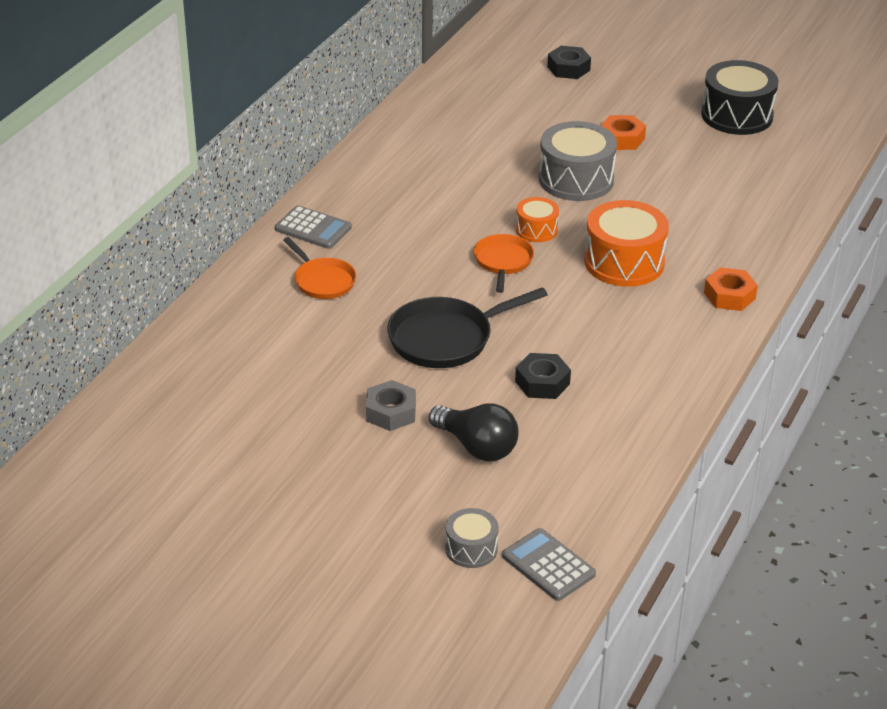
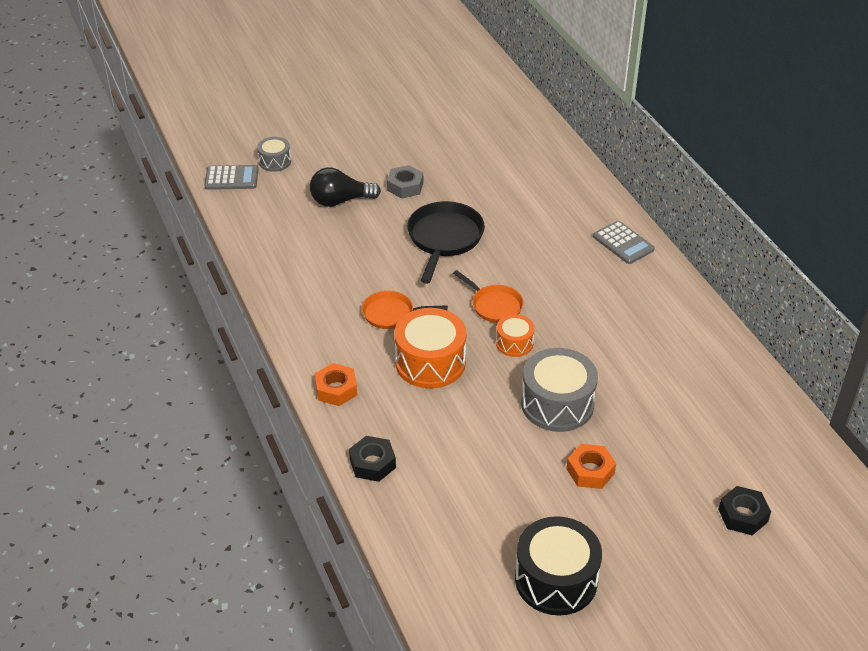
camera: 130 degrees right, 5 degrees up
grey calculator [275,205,352,249] -> grey calculator turned 105 degrees counterclockwise [593,221,655,264]
orange pan [283,237,356,299] -> orange pan moved to [362,291,448,329]
black nut [515,353,571,399] -> black nut moved to [349,436,396,482]

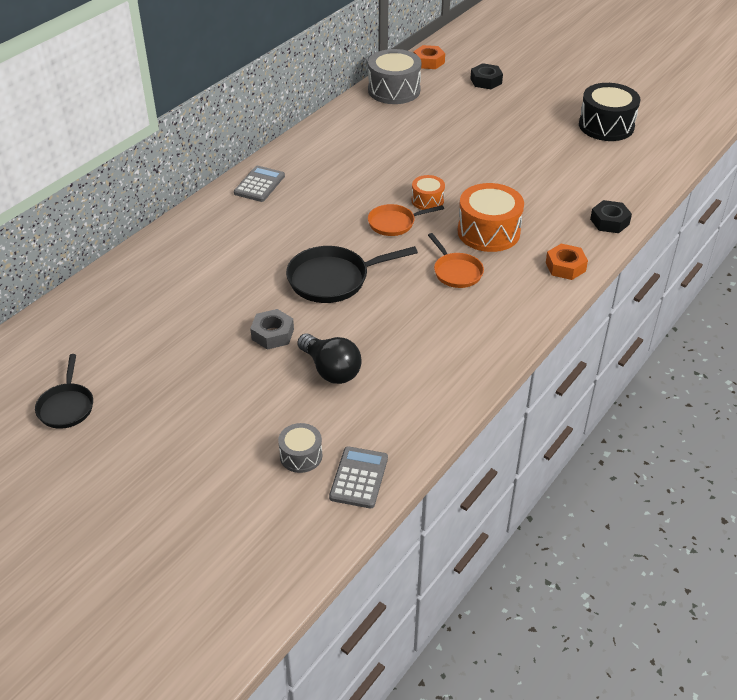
camera: 120 degrees left, 0 degrees up
grey calculator [205,165,258,190] -> grey calculator turned 45 degrees clockwise [329,446,388,508]
orange pan [453,270,524,323] -> orange pan turned 120 degrees counterclockwise [368,204,444,236]
grey drum [521,348,598,432] -> grey drum moved to [368,49,421,104]
orange nut [567,444,616,489] -> orange nut moved to [414,45,445,69]
none -> black pan [35,354,93,429]

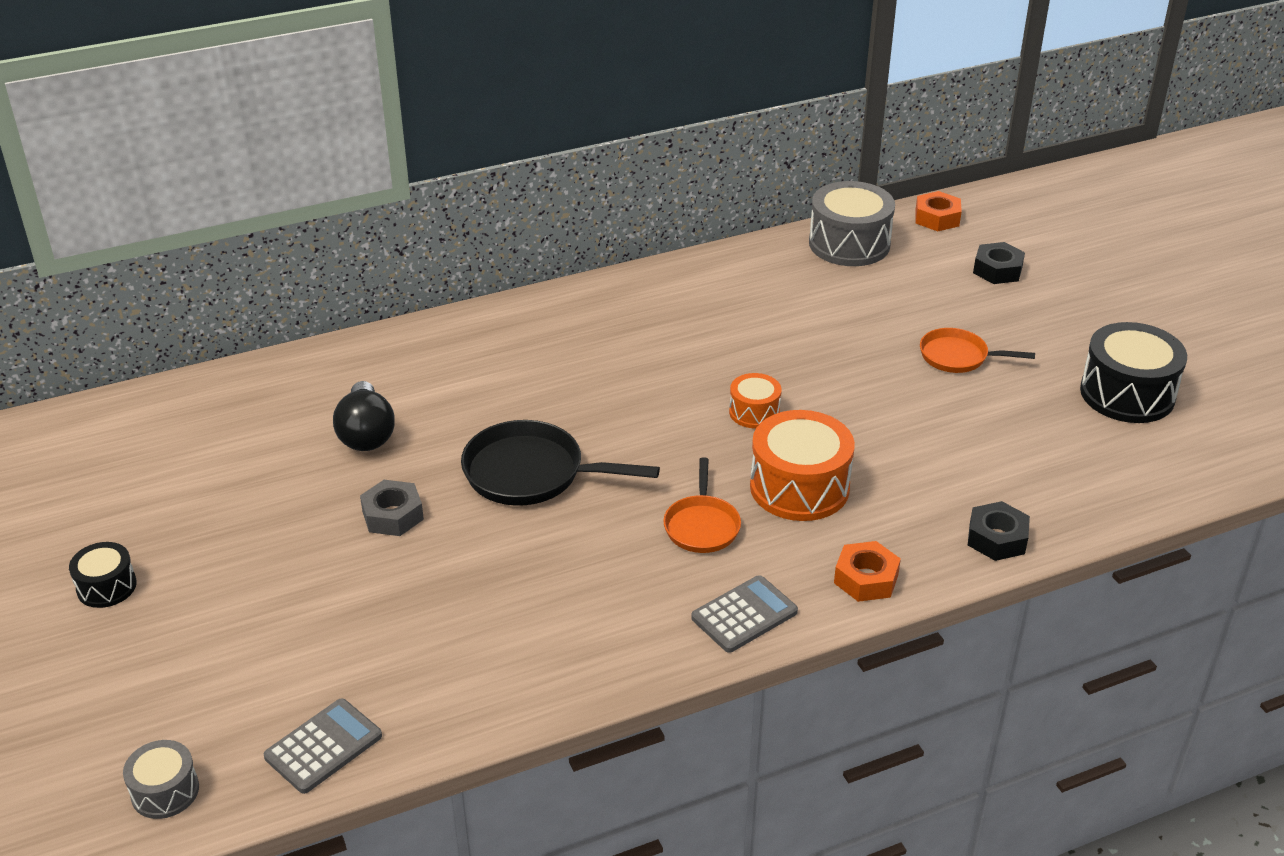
camera: 30 degrees right, 5 degrees down
black pan [35,354,93,429] -> none
grey calculator [234,166,285,202] -> grey calculator moved to [691,575,798,653]
grey drum [278,423,322,473] -> grey drum moved to [123,740,199,819]
black light bulb [297,333,362,384] -> black light bulb moved to [333,381,395,451]
orange pan [368,204,444,236] -> orange pan moved to [920,328,1035,373]
none -> black drum [69,542,137,608]

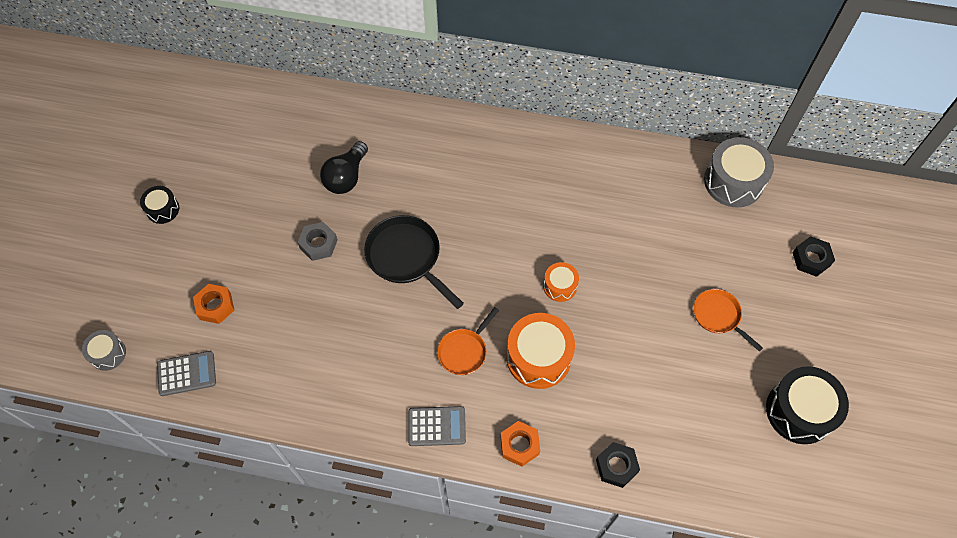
camera: 35 degrees right, 25 degrees up
orange nut [915,191,962,231] -> orange nut moved to [193,284,234,324]

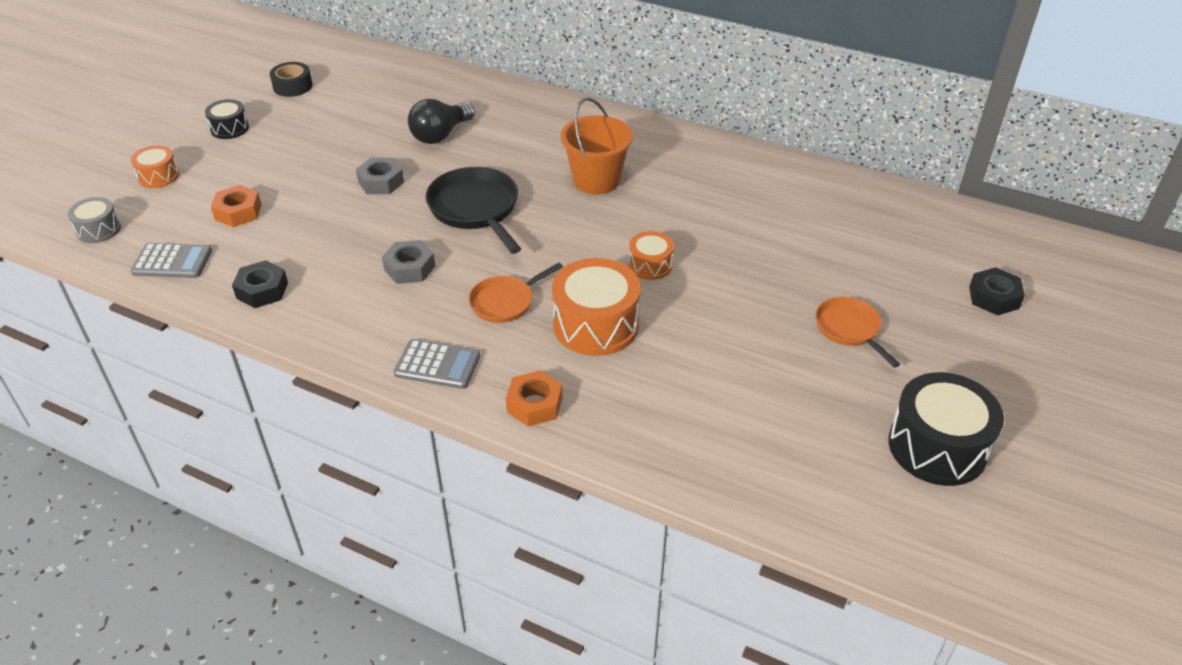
camera: 15 degrees right, 20 degrees down
black nut [596,442,640,488] -> black nut moved to [232,260,288,308]
grey drum [704,137,774,208] -> none
none -> orange drum [131,145,179,188]
none -> black tape [270,62,312,97]
none -> grey nut [382,240,435,284]
none -> orange bucket [561,97,633,195]

